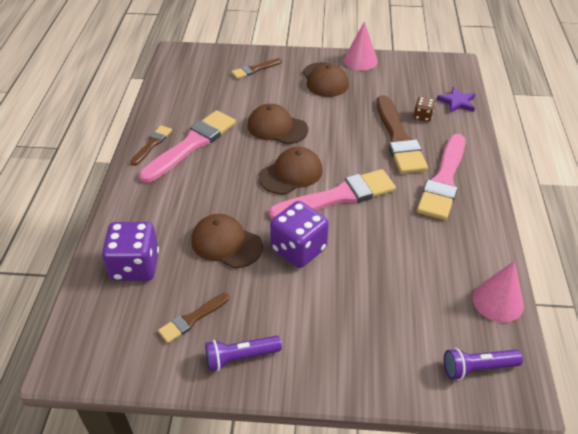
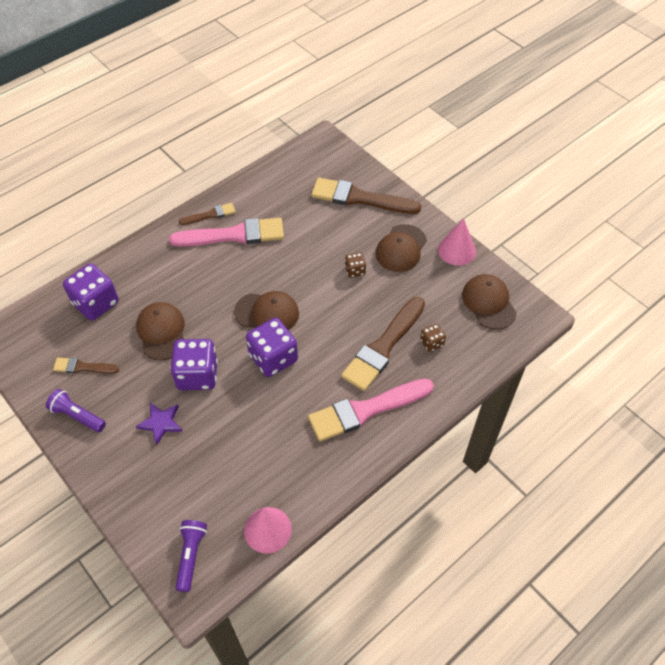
camera: 45 degrees right, 10 degrees up
brown brush [232,58,282,79] -> brown brush [311,178,421,214], size x1.96
brown cap [248,104,308,144] -> brown cap moved to [462,274,517,330]
pink brush [269,169,396,219] -> purple dice [246,318,298,377]
purple star [437,87,475,113] -> purple star moved to [136,403,183,446]
purple flashlight [444,348,523,380] -> purple flashlight turned 60 degrees clockwise [175,520,207,592]
none -> brown dice [345,252,366,278]

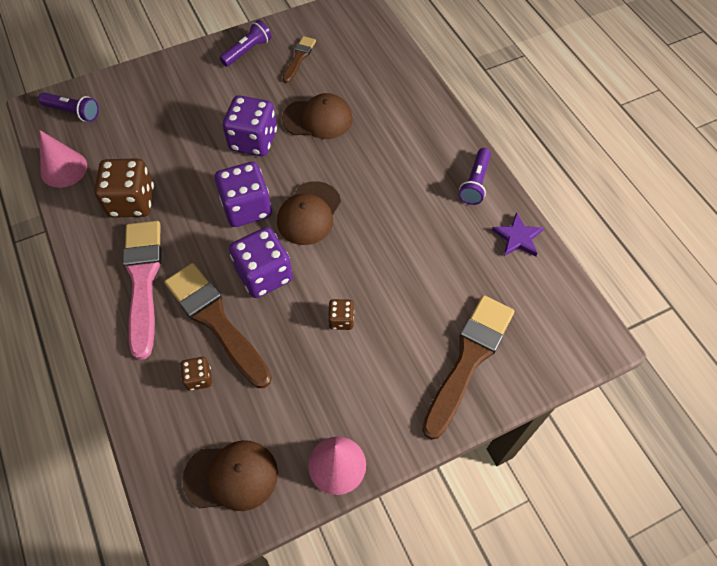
camera: 105 degrees right, 5 degrees up
purple dice [63,263,119,321] -> purple dice moved to [229,227,293,298]
purple star [136,403,183,446] -> purple star moved to [492,212,544,256]
pink brush [169,218,284,247] -> none
brown brush [179,203,236,225] -> purple flashlight [459,148,491,205]
brown cap [376,224,427,272] -> none
none -> brown dice [94,158,154,218]

